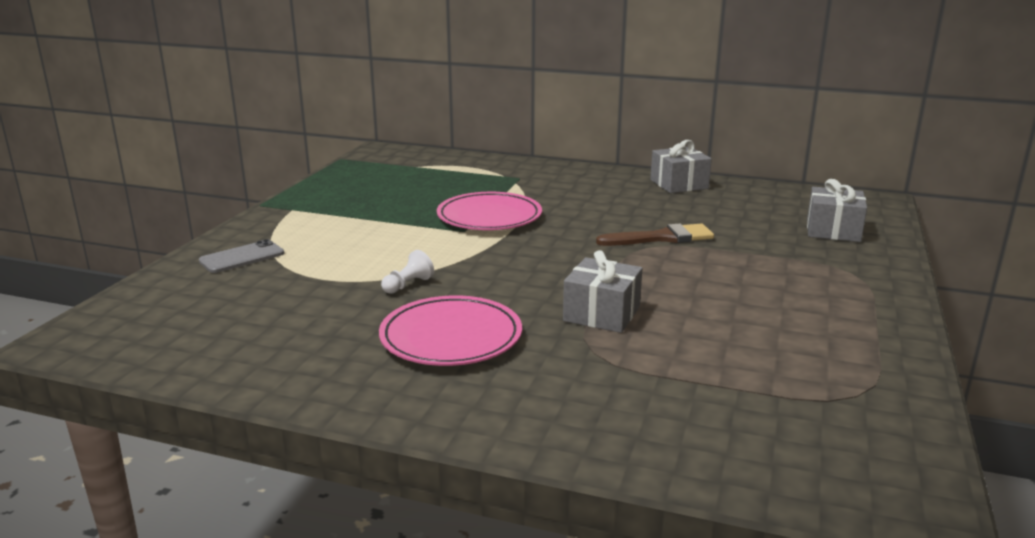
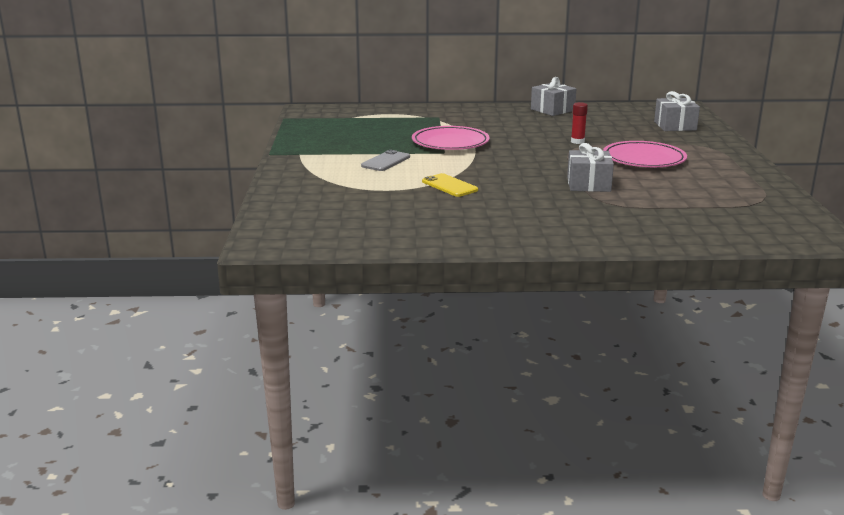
camera: 20 degrees left, 0 degrees up
grey phone [199,239,284,273] -> grey phone moved to [361,150,410,171]
pink plate [379,296,522,366] -> pink plate moved to [603,141,687,167]
white pawn [381,250,434,294] -> yellow phone [422,173,478,197]
brown brush [596,223,714,246] -> red glue stick [571,102,588,144]

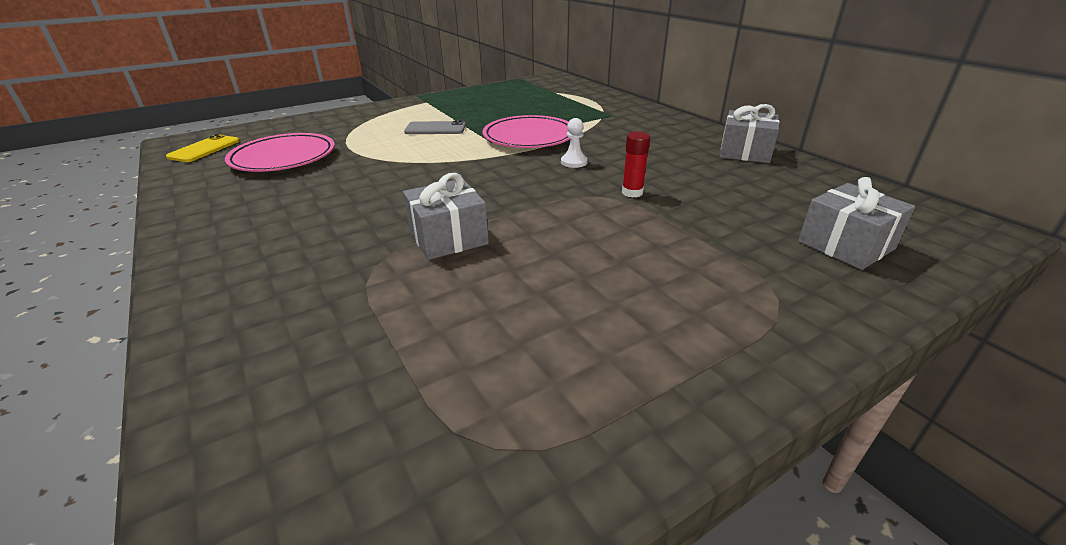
camera: 60 degrees right, 10 degrees up
yellow phone [422,173,478,197] -> yellow phone moved to [166,134,239,162]
pink plate [603,141,687,167] -> pink plate moved to [225,133,335,172]
none -> white pawn [561,118,588,168]

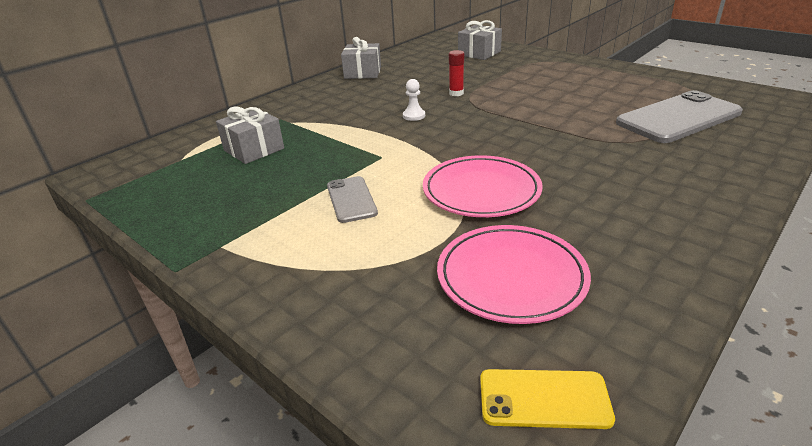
camera: 105 degrees left, 0 degrees up
grey gift [403,173,489,260] -> grey gift moved to [216,106,284,164]
pink plate [483,115,570,148] -> pink plate moved to [423,155,543,217]
none -> grey phone [616,90,743,143]

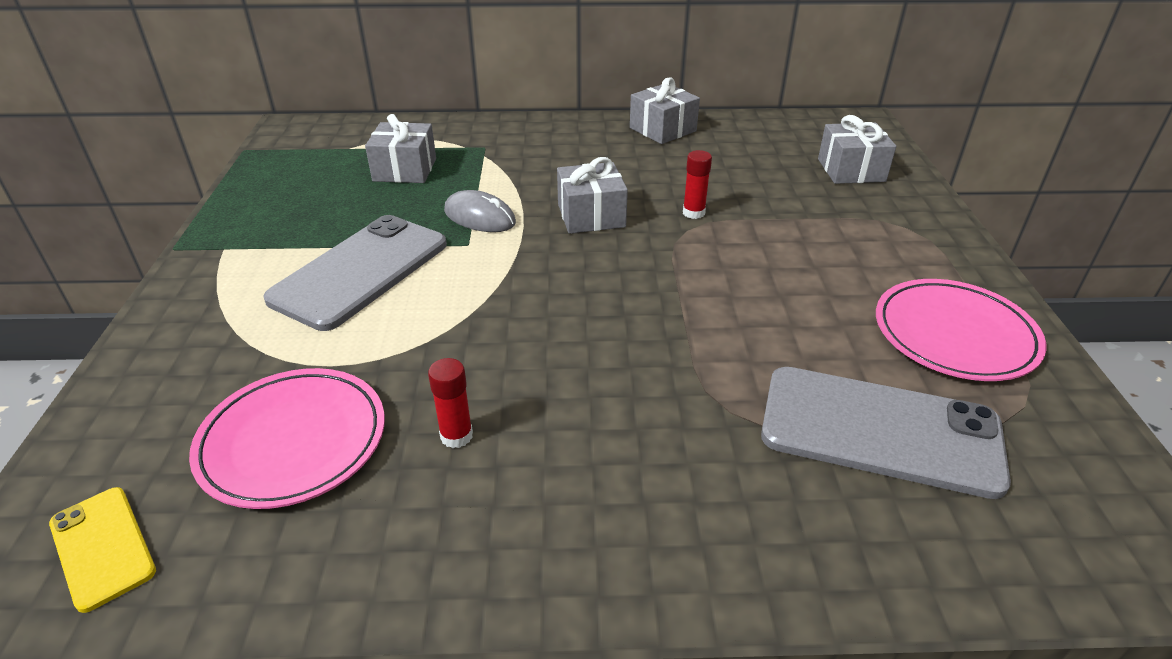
camera: 45 degrees right, 5 degrees up
grey phone [327,176,378,223] -> grey phone [263,215,447,331], size x1.92
white pawn [403,79,425,121] -> grey gift [557,157,628,234]
pink plate [423,155,543,217] -> pink plate moved to [876,279,1046,381]
none -> red glue stick [428,358,473,448]
none -> grey mouse [444,190,516,232]

